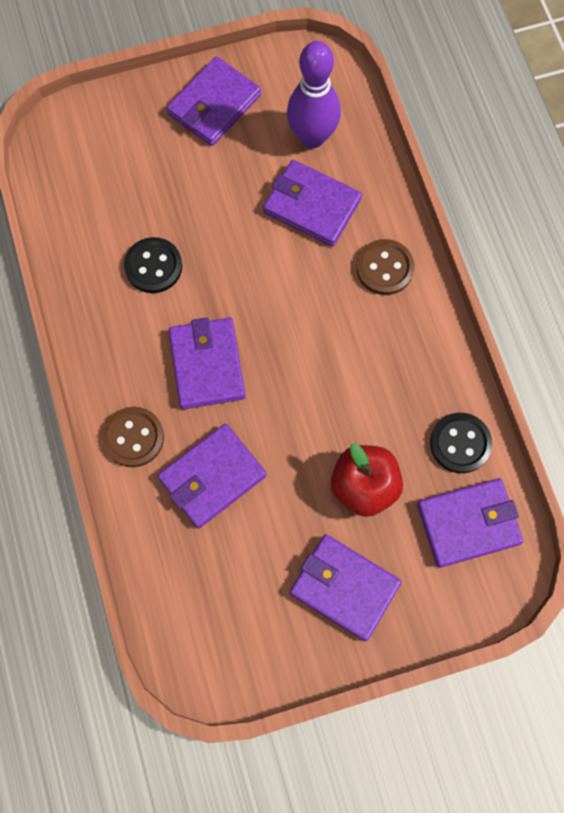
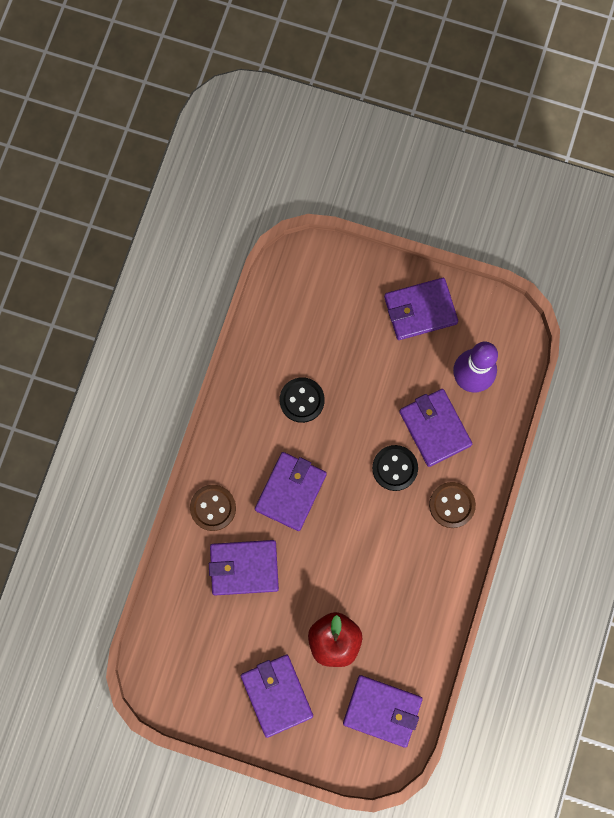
camera: 35 degrees right, 5 degrees up
black button [430,413,492,473] -> black button moved to [372,445,418,491]

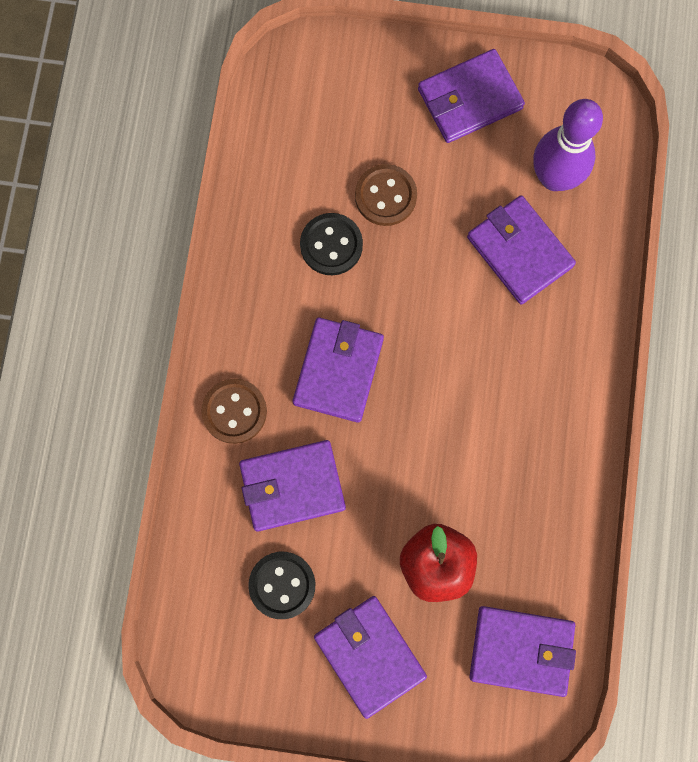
camera: 10 degrees left, 0 degrees up
black button [372,445,418,491] -> black button moved to [248,552,315,619]
brown button [429,482,476,528] -> brown button moved to [355,164,417,226]

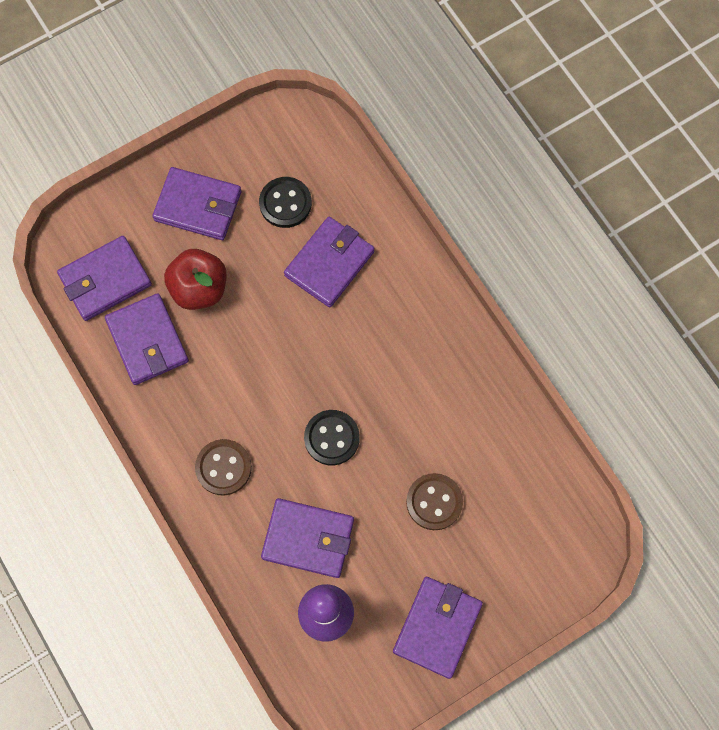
camera: 140 degrees right, 5 degrees down
brown button [201,379,267,444] -> brown button moved to [195,439,252,496]
purple wallet [293,318,384,423] -> purple wallet moved to [105,293,189,385]
black button [300,213,363,275] -> black button moved to [304,410,360,466]

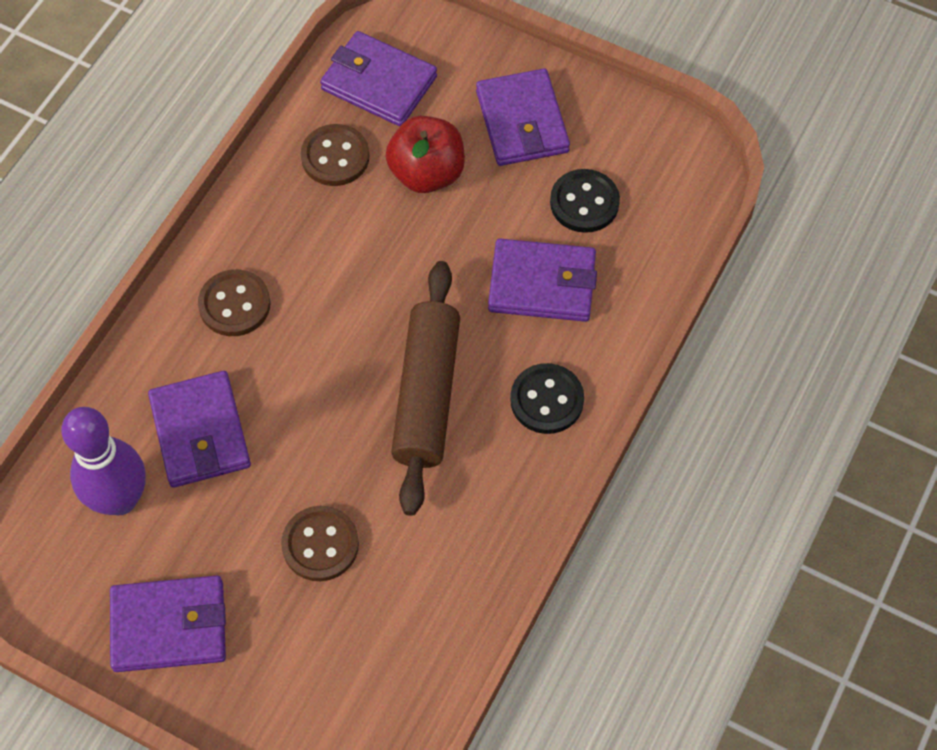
camera: 60 degrees right, 10 degrees down
purple wallet [105,293,189,385] -> brown button [301,124,369,186]
black button [304,410,360,466] -> black button moved to [510,363,584,434]
none -> brown rolling pin [391,261,460,516]

